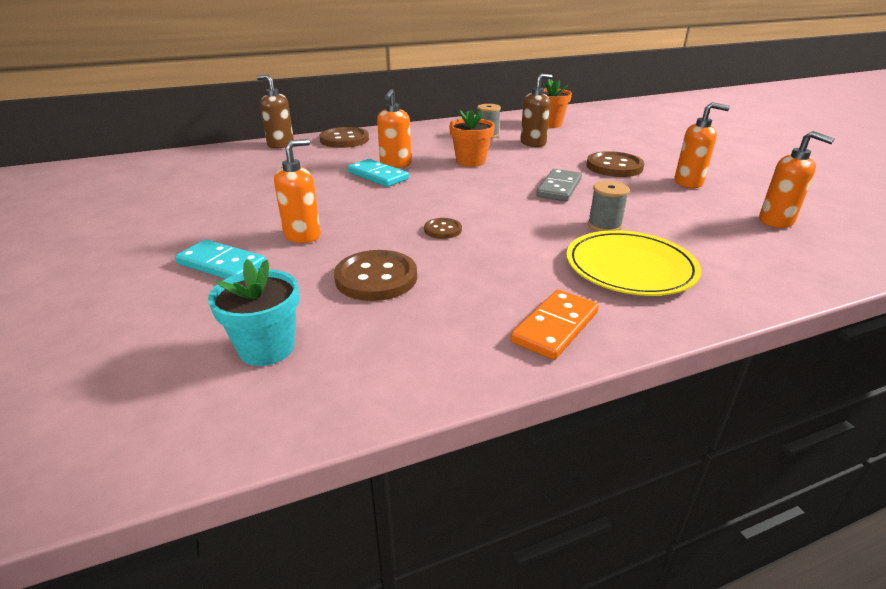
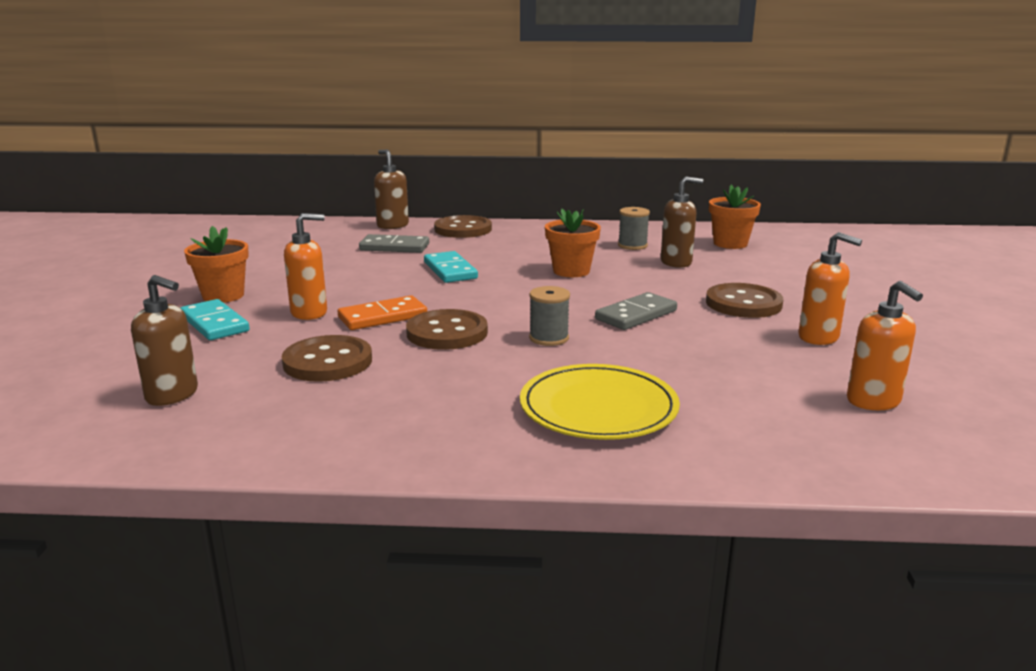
camera: 25 degrees right, 10 degrees down
turquoise flower pot [208,259,299,366] -> brown soap dispenser [131,275,198,406]
orange soap dispenser [377,89,411,168] -> none
brown button [424,218,462,239] -> brown button [406,309,488,350], size x1.86
orange domino [510,289,599,360] -> orange domino moved to [338,295,427,330]
grey spool [588,181,630,231] -> grey spool moved to [529,286,570,346]
none -> orange flower pot [184,226,249,303]
none -> grey domino [359,234,429,253]

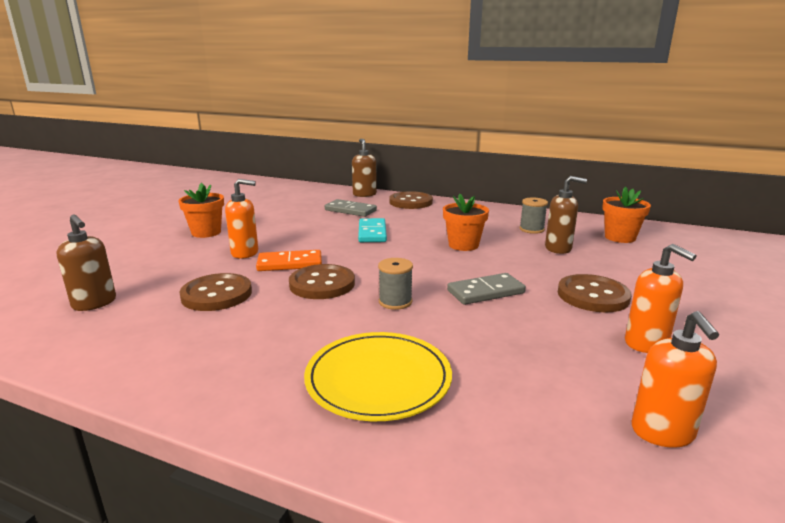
camera: 20 degrees right, 0 degrees up
turquoise domino [181,299,250,340] -> none

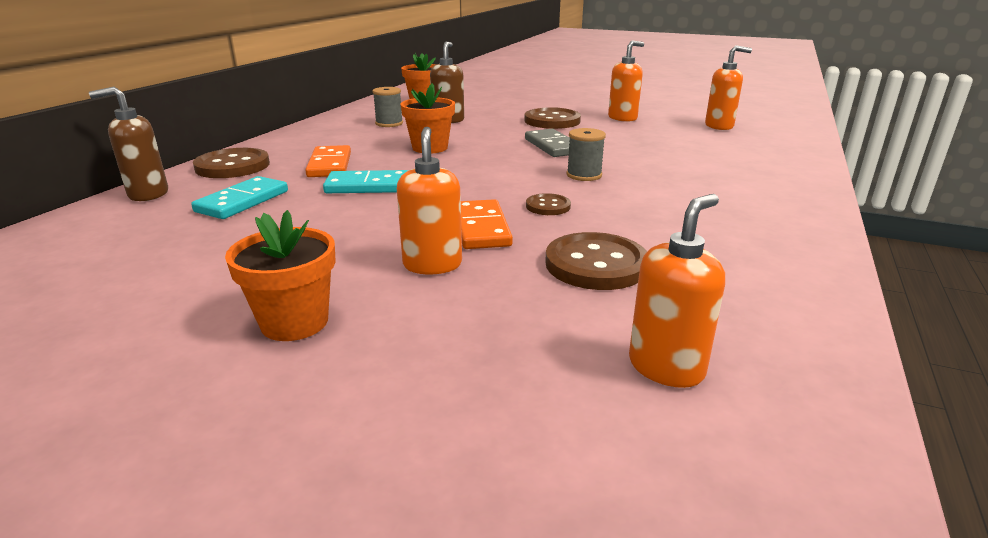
camera: 90 degrees left, 5 degrees up
brown soap dispenser [57,215,116,311] -> orange soap dispenser [629,194,725,388]
brown button [289,264,355,299] -> brown button [526,193,571,215], size x0.54
yellow plate [304,332,452,421] -> none
grey domino [325,199,377,217] -> turquoise domino [191,176,288,219]
none -> orange domino [305,145,351,177]

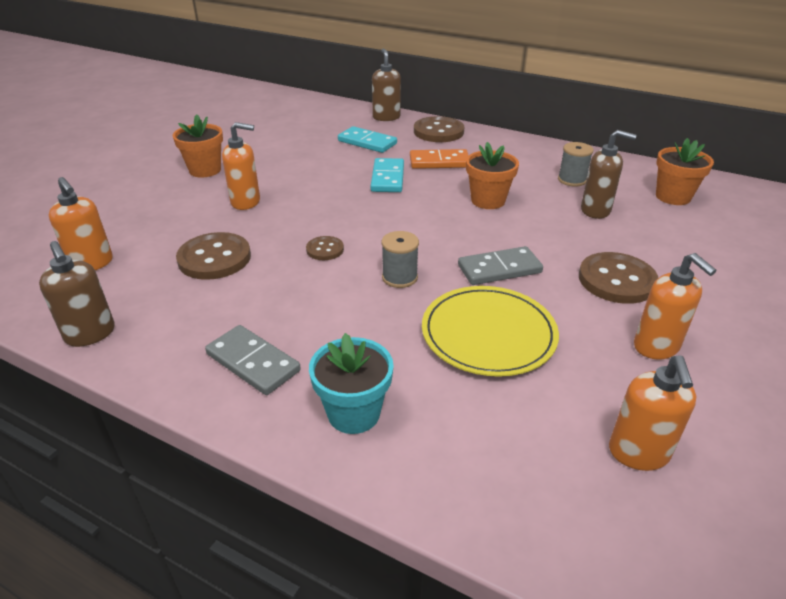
camera: 95 degrees right, 10 degrees up
orange domino [461,199,513,249] -> none
none -> brown soap dispenser [39,241,115,347]
none -> grey domino [205,325,301,395]
none -> turquoise flower pot [309,333,394,434]
none -> yellow plate [422,286,559,377]

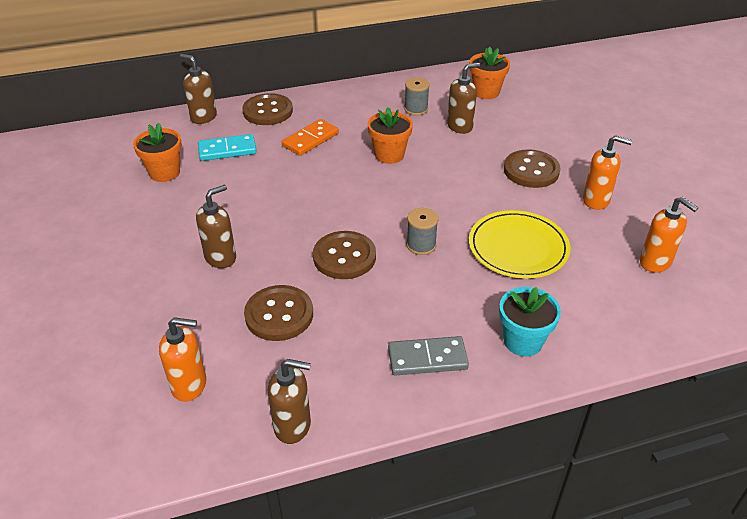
camera: 45 degrees left, 5 degrees up
orange flower pot [173,114,223,178] -> orange flower pot moved to [133,123,182,182]
orange soap dispenser [222,122,260,210] -> brown soap dispenser [196,185,236,268]
brown button [306,236,344,260] -> brown button [313,231,376,279], size x1.86
turquoise domino [371,158,404,192] -> none
grey domino [458,246,543,285] -> none

